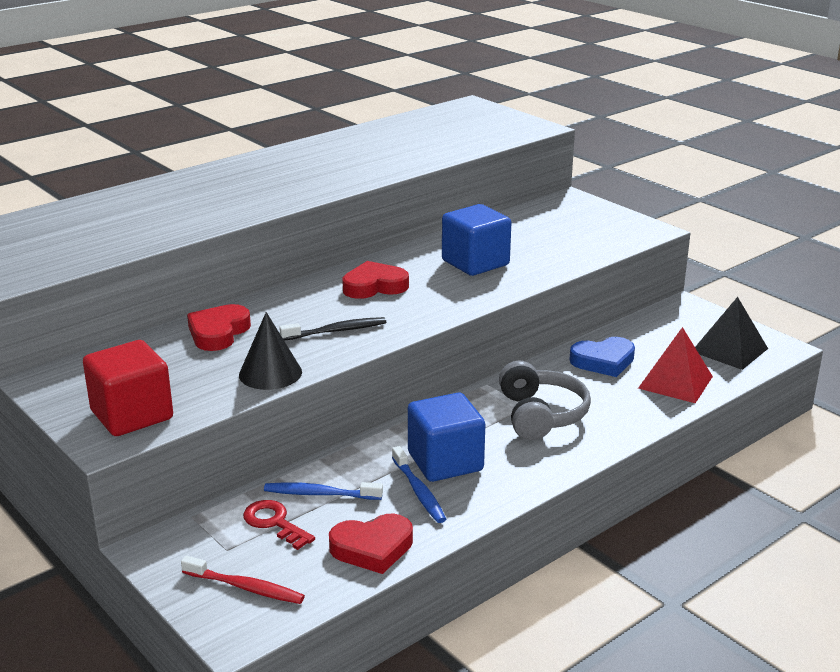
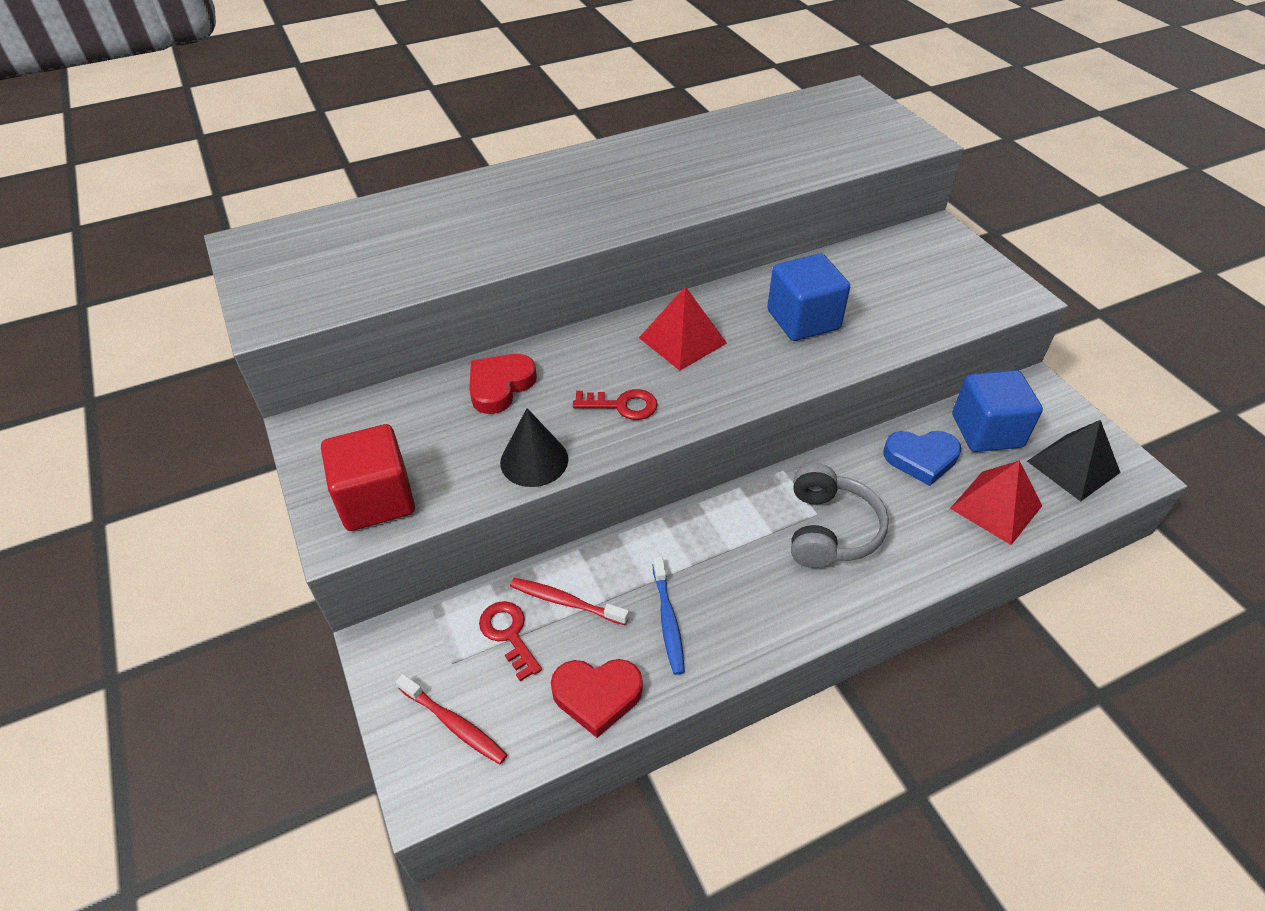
camera: 15 degrees right, 20 degrees up
blue toothbrush [264,482,383,500] -> red toothbrush [510,578,629,625]
black toothbrush [279,317,386,340] -> red key [573,389,658,420]
red heart [342,261,409,299] -> red pyramid [639,286,727,370]
blue cube [408,393,485,482] -> blue cube moved to [952,370,1043,452]

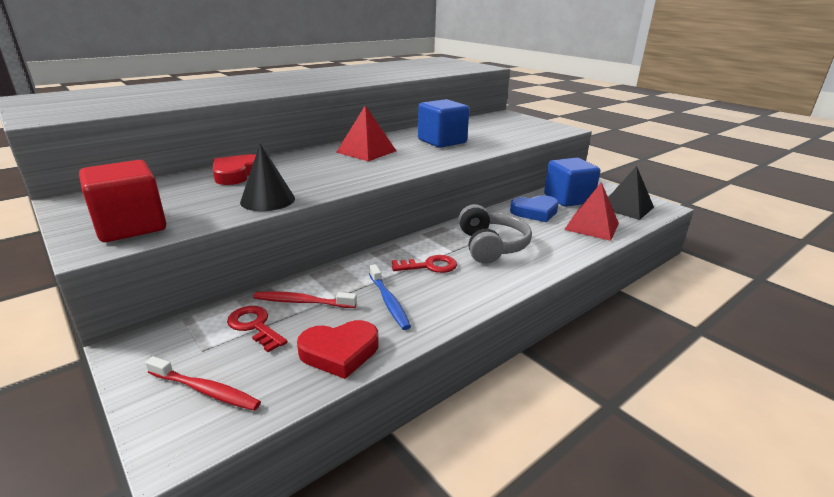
camera: 15 degrees left, 20 degrees down
red key [573,389,658,420] -> red key moved to [392,255,457,273]

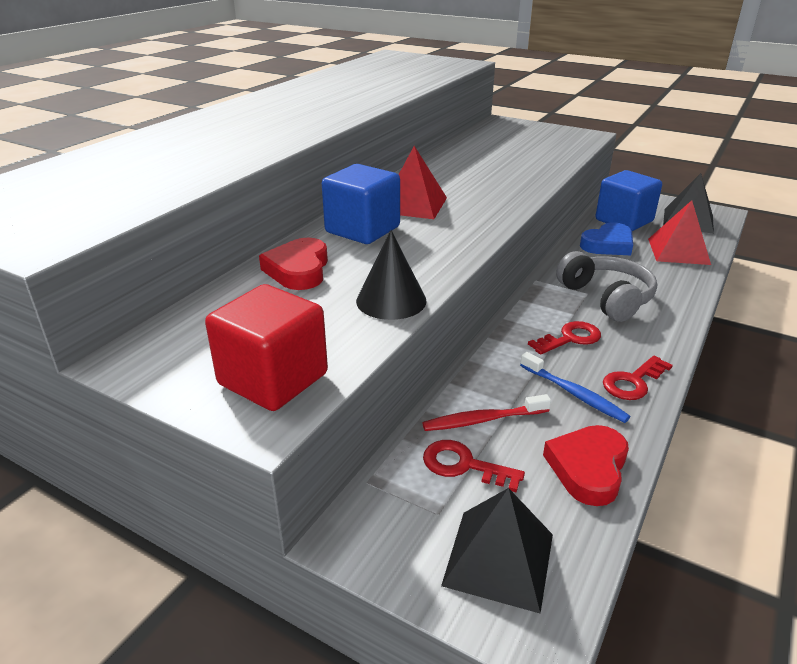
camera: 20 degrees left, 5 degrees up
red toothbrush [145,356,261,411] -> black pyramid [441,488,553,614]
red heart [297,320,378,379] -> red heart turned 150 degrees clockwise [543,425,629,506]
blue cube [418,99,469,148] -> blue cube moved to [322,164,400,244]
none -> red key [603,356,673,400]

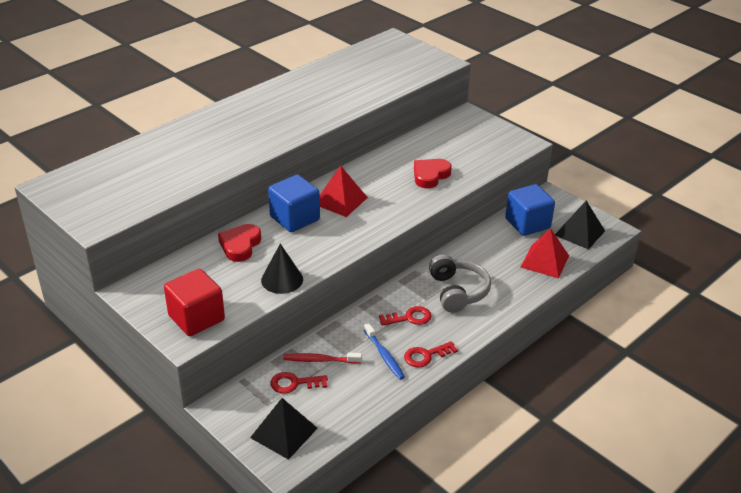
camera: 15 degrees right, 5 degrees up
red key [423,440,525,493] -> red key turned 45 degrees counterclockwise [270,372,328,394]
red heart [543,425,629,506] -> red heart moved to [414,159,452,188]
blue heart [580,222,633,255] -> none

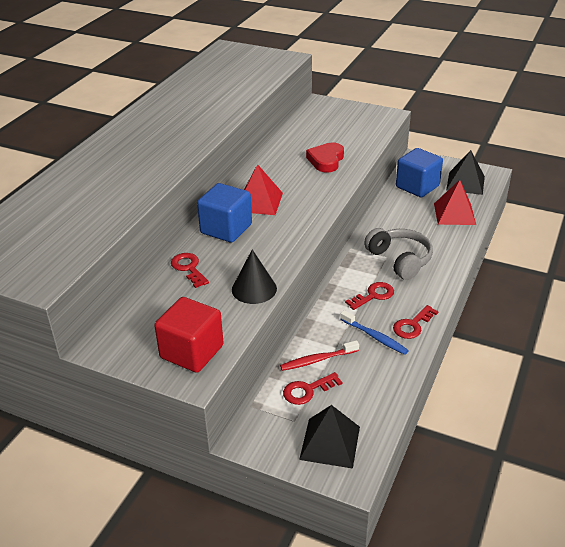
camera: 20 degrees left, 0 degrees up
red heart [218,224,261,262] -> red key [171,253,209,288]

